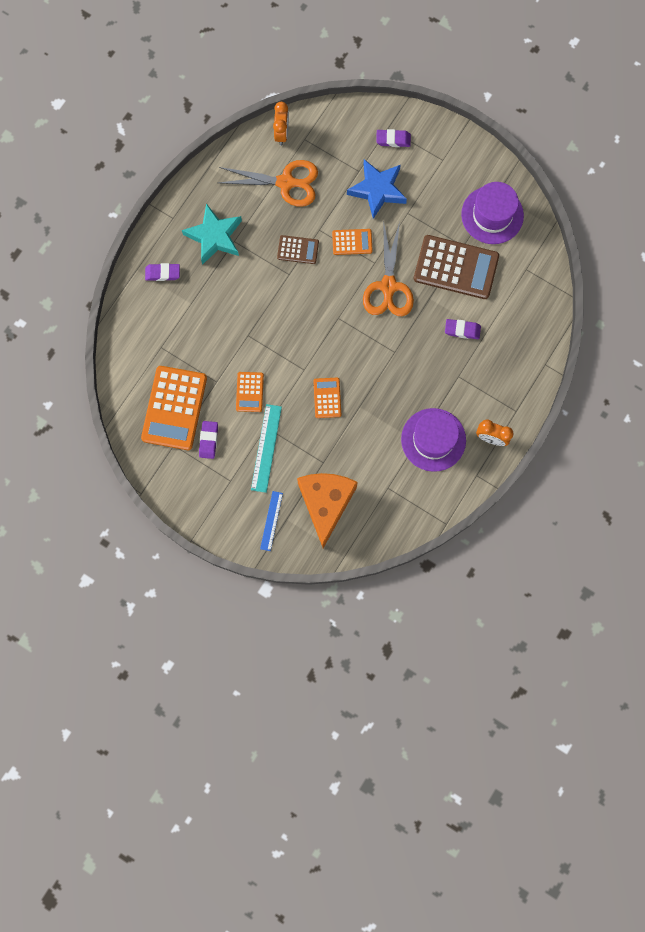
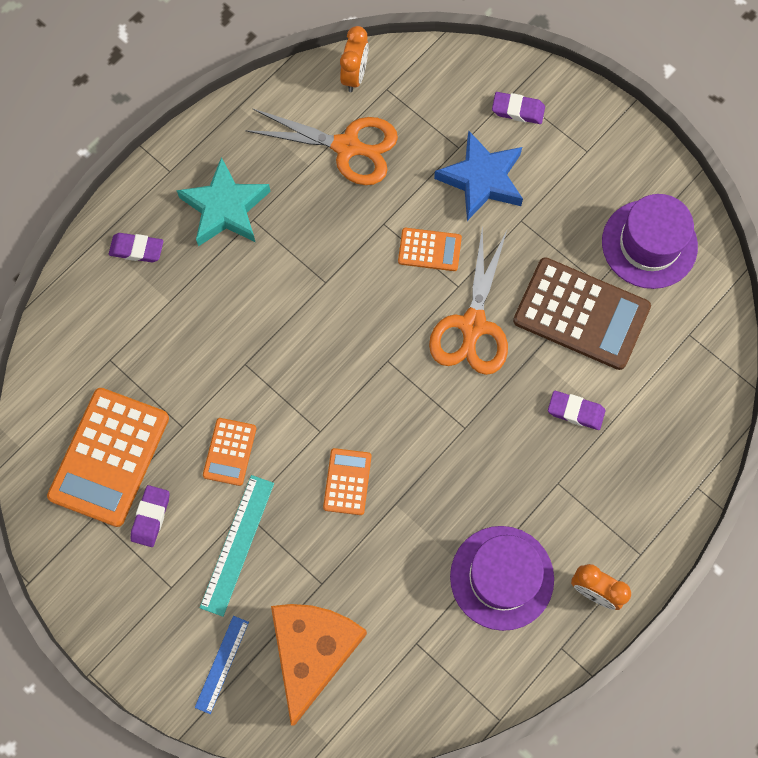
camera: 10 degrees right, 5 degrees down
brown calculator [277,235,319,264] -> none

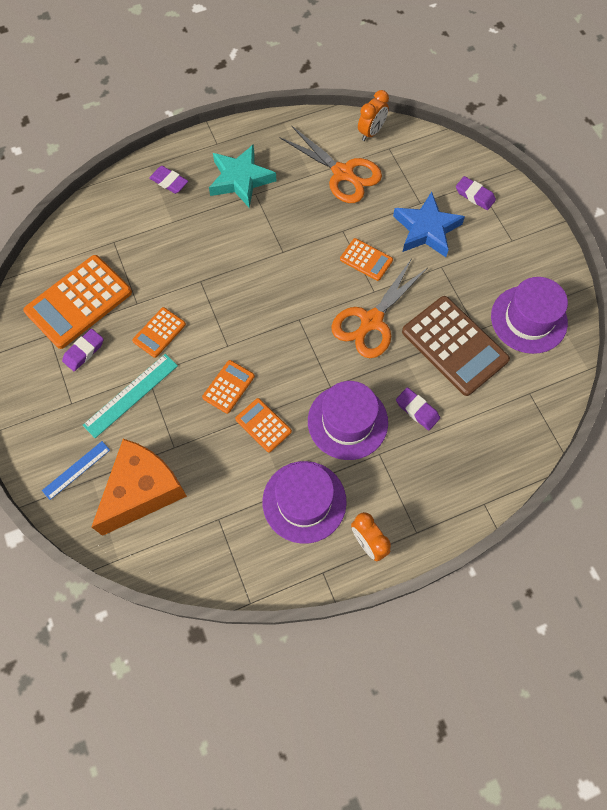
camera: 25 degrees right, 5 degrees down
none -> orange calculator [235,398,292,453]
none -> purple hat [308,381,388,460]

